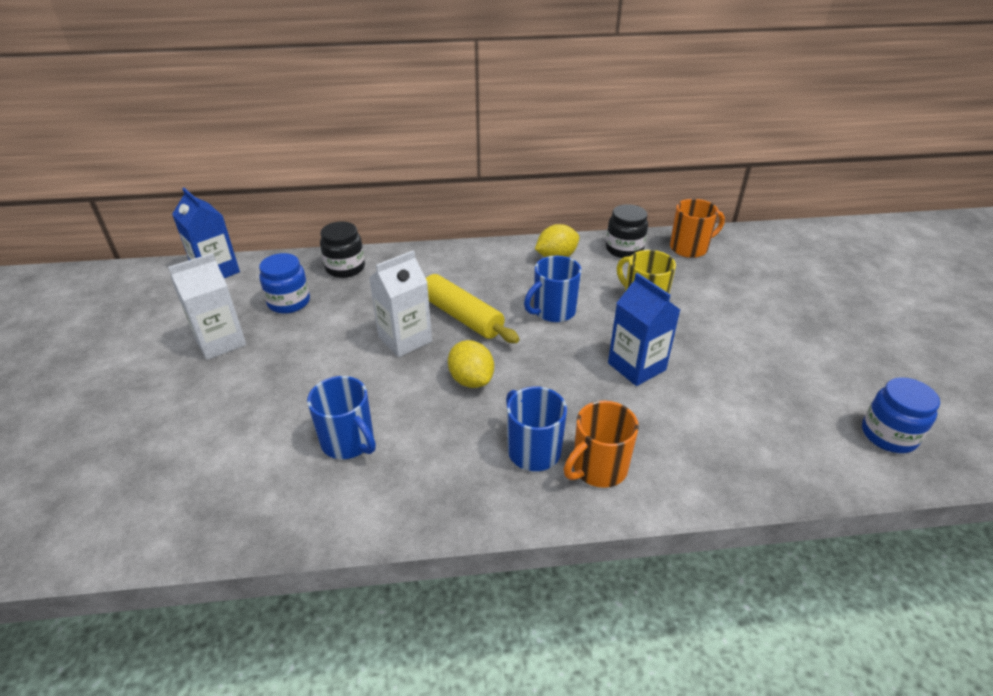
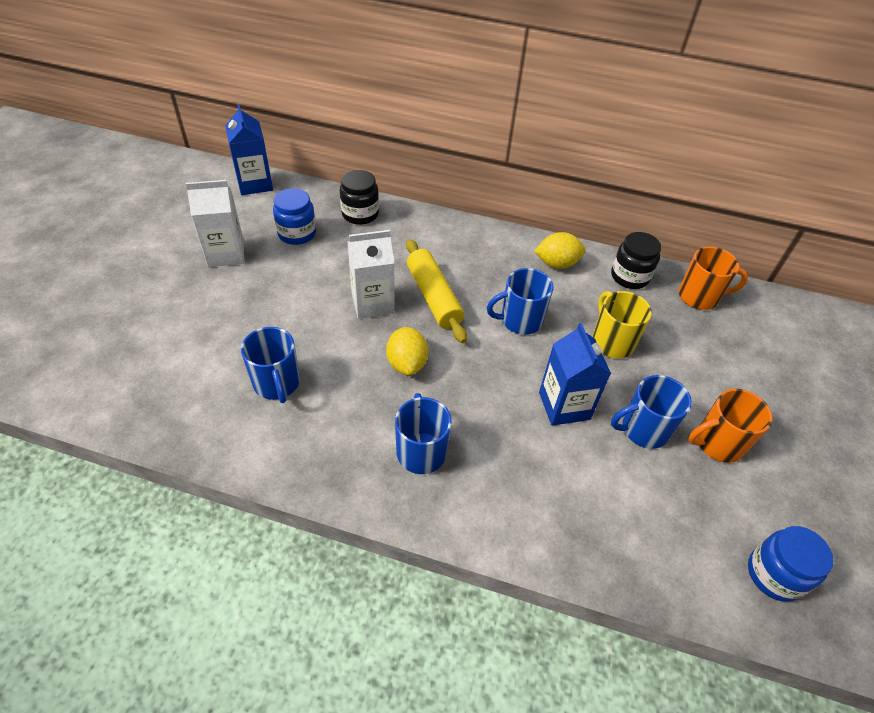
camera: 20 degrees right, 10 degrees up
orange mug [564,401,639,488] -> orange mug moved to [688,389,773,463]
none -> blue mug [611,375,692,449]

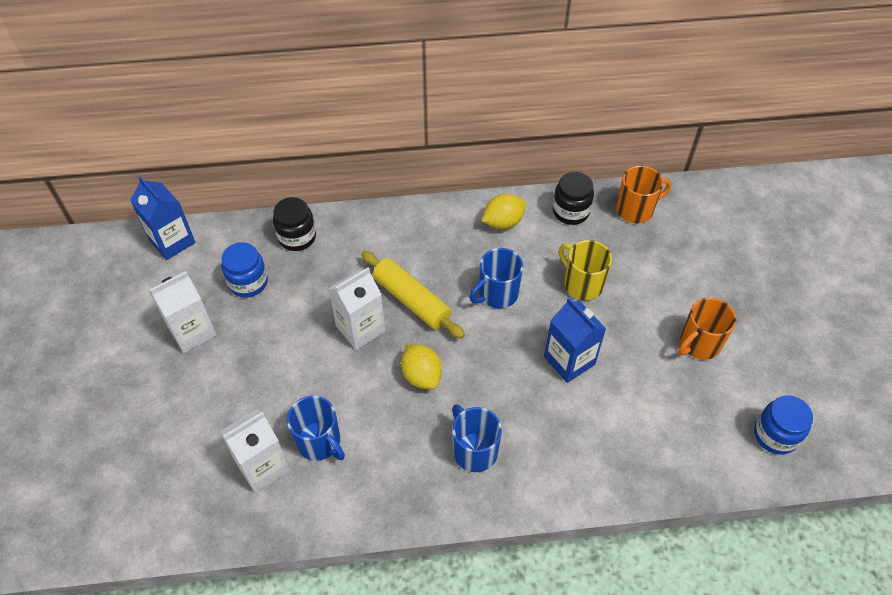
camera: 20 degrees left, 5 degrees up
blue mug [611,375,692,449] -> none
none -> white carton [220,409,290,493]

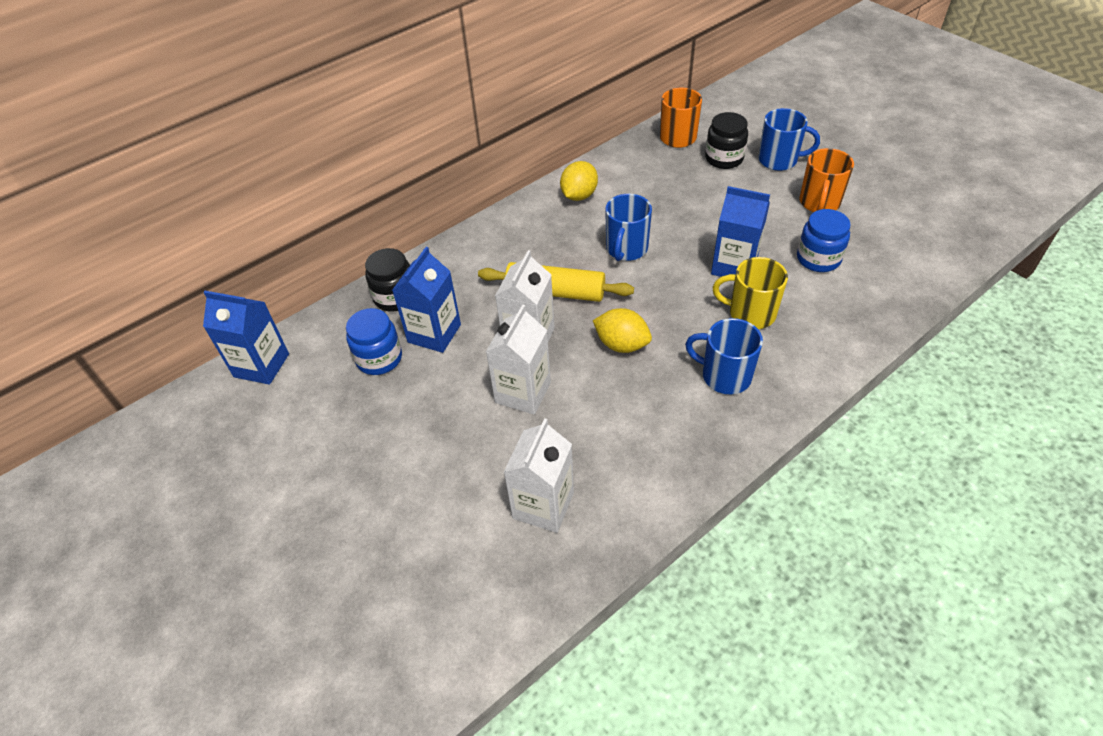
camera: 30 degrees left, 5 degrees down
white carton [149,271,216,353] -> white carton moved to [486,305,551,415]
blue mug [287,396,345,461] -> blue mug moved to [758,108,820,171]
black jar [553,172,594,225] -> black jar moved to [705,112,748,169]
yellow mug [559,240,612,300] -> yellow mug moved to [713,257,788,329]
blue jar [754,395,813,455] -> blue jar moved to [797,209,851,272]
none -> blue carton [392,247,461,353]

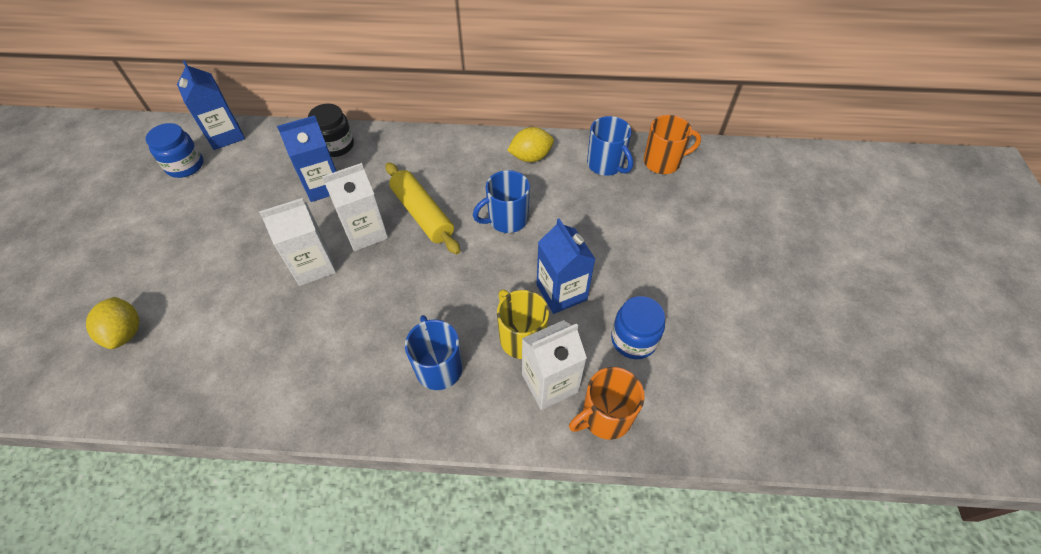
camera: 40 degrees right, 5 degrees up
blue jar [346,308,402,375] -> blue jar moved to [146,123,204,178]
white carton [504,418,574,533] -> white carton moved to [522,320,587,410]
yellow lemon [593,308,652,353] -> yellow lemon moved to [86,297,139,349]
black jar [705,112,748,169] -> none
blue mug [758,108,820,171] -> blue mug moved to [587,116,633,176]
orange mug [800,148,854,212] -> orange mug moved to [569,367,645,440]

